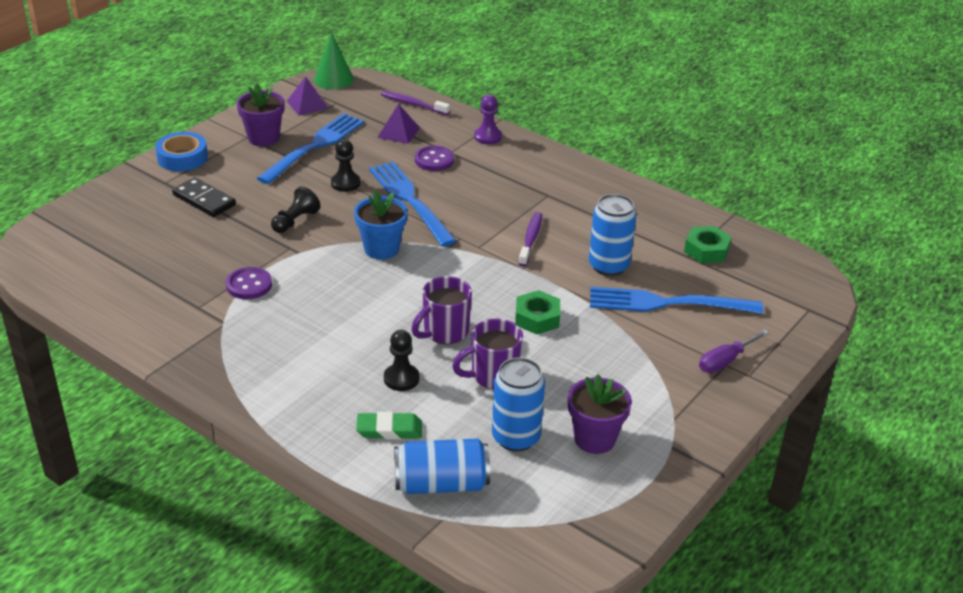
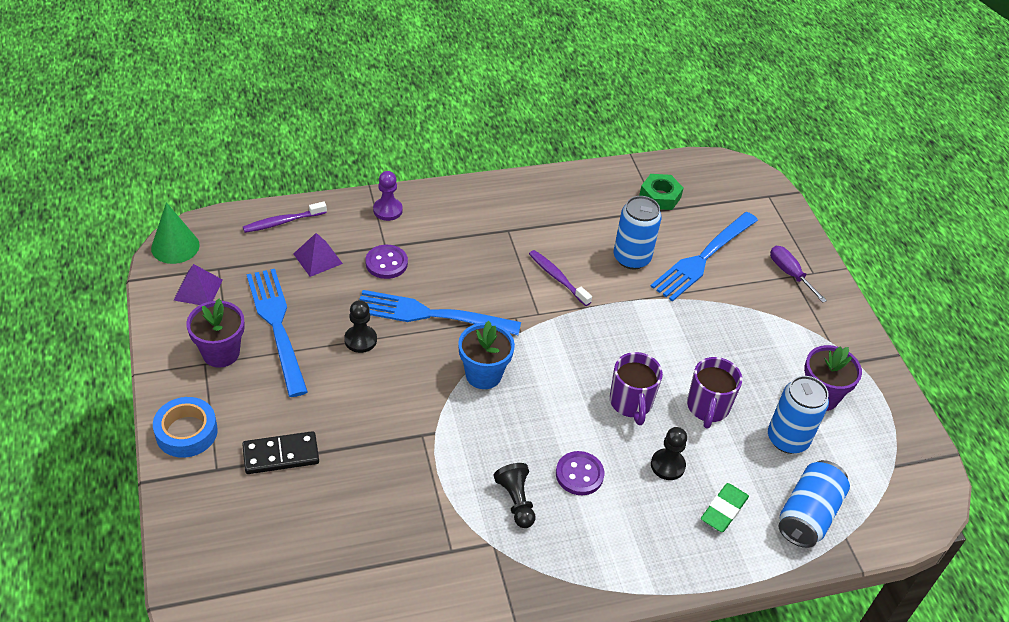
camera: 55 degrees left, 10 degrees up
purple button [226,267,272,299] -> purple button moved to [556,451,604,495]
black pawn [271,186,321,233] -> black pawn moved to [493,463,535,528]
green nut [515,290,560,334] -> none
purple screwdriver [699,330,769,373] -> purple screwdriver turned 150 degrees clockwise [770,246,827,303]

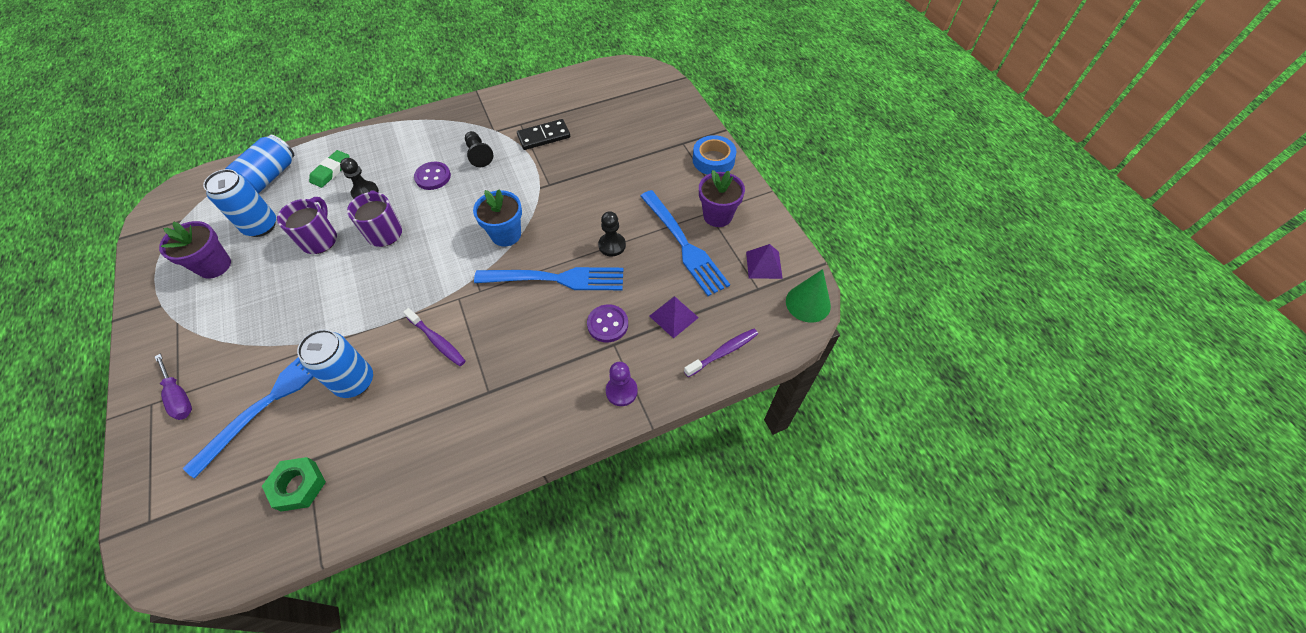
camera: 175 degrees right, 10 degrees up
black domino [242,431,319,474] -> black domino moved to [517,119,570,150]

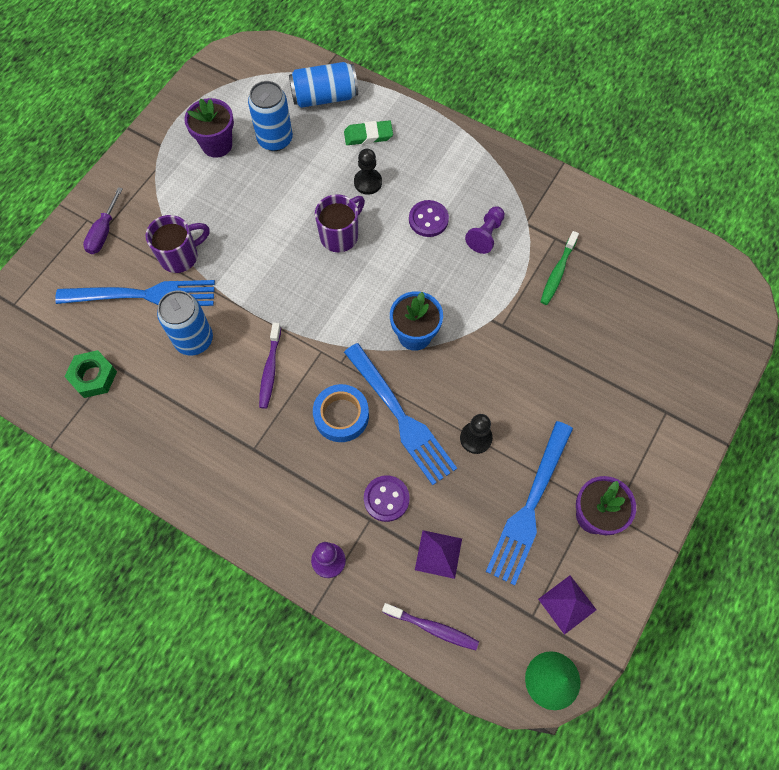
camera: 55 degrees right, 10 degrees up
purple mug [277,197,337,254] -> purple mug moved to [145,215,210,273]
black pawn [465,131,493,167] -> purple pawn [465,206,505,254]
black domino [517,119,570,150] -> green toothbrush [540,231,579,305]
blue tape [693,135,737,175] -> blue tape moved to [313,384,369,442]

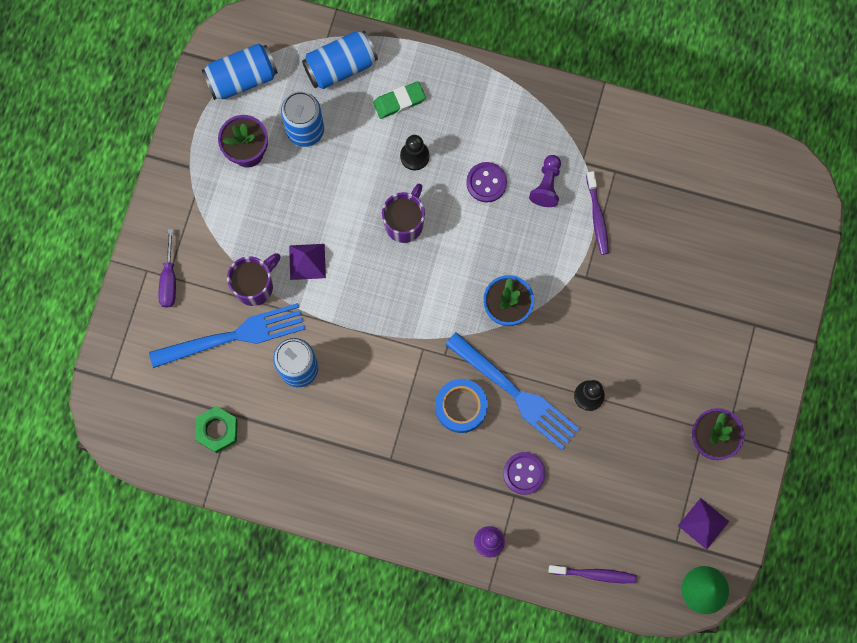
camera: 15 degrees left, 10 degrees up
purple toothbrush [259,322,281,409] -> purple toothbrush moved to [586,171,609,255]
purple pyramid [415,530,462,579] -> purple pyramid moved to [289,244,326,280]
blue fork [486,421,573,586] -> none
green toothbrush [540,231,579,305] -> none
none -> blue can [202,44,278,100]

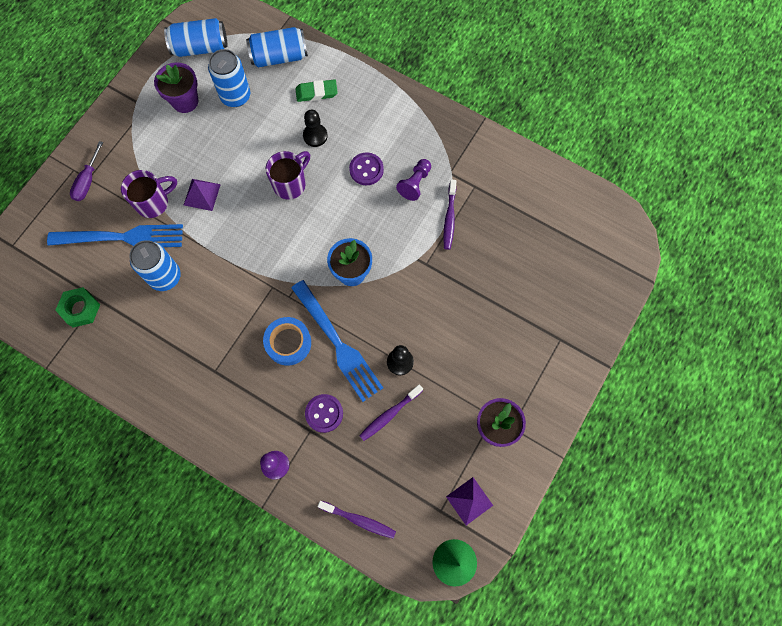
camera: 15 degrees right, 5 degrees down
none -> purple toothbrush [359,384,423,441]

